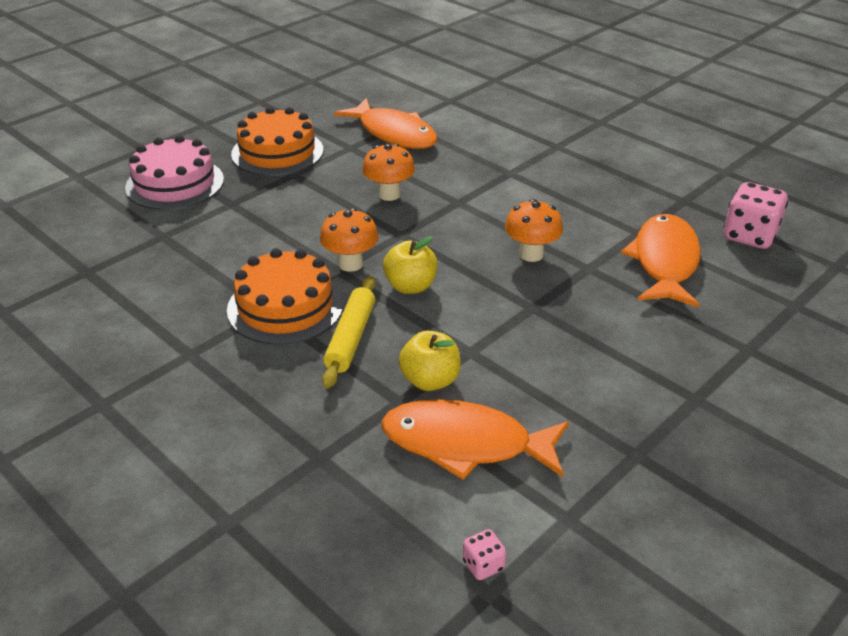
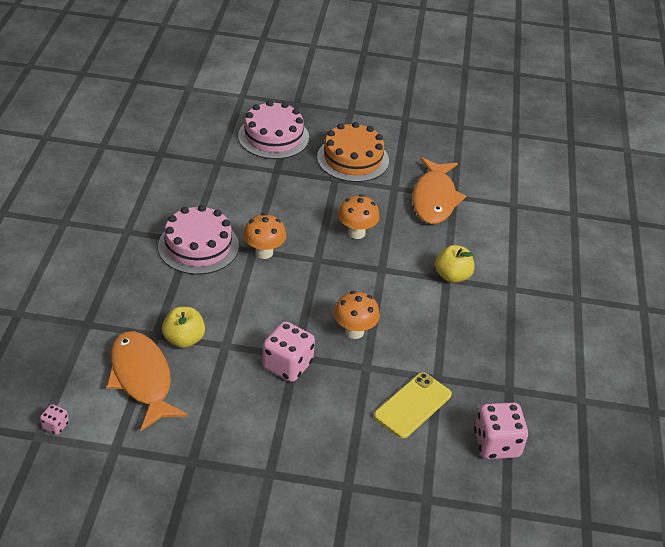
camera: 50 degrees right, 5 degrees up
orange cake [227,248,343,345] -> pink cake [158,205,239,275]
yellow rolling pin [322,276,375,389] -> none
yellow apple [383,236,438,294] -> yellow apple moved to [435,245,475,283]
orange fish [621,214,701,308] -> yellow phone [374,372,452,439]
none -> pink dice [262,321,315,382]

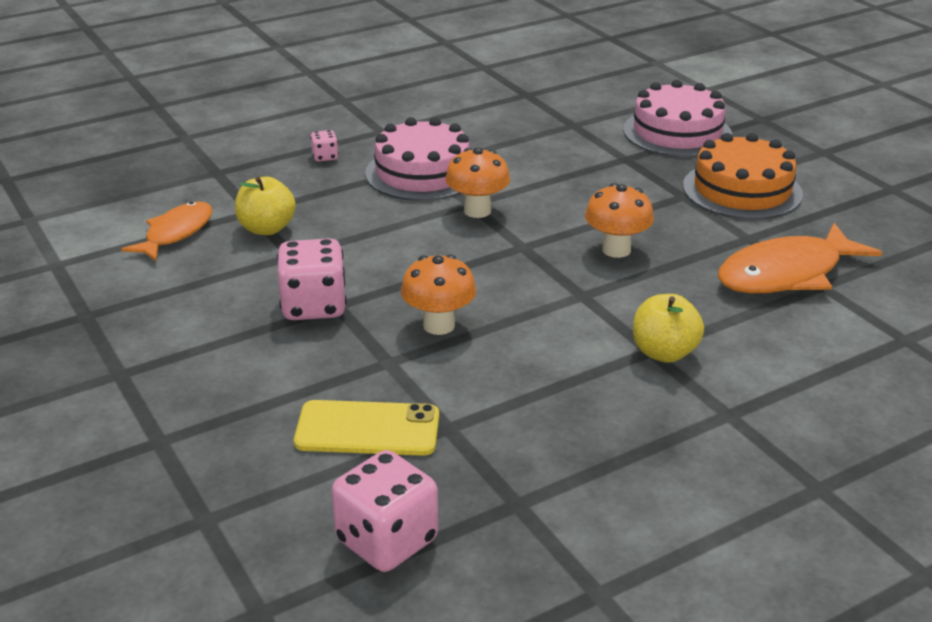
camera: 55 degrees right, 10 degrees down
pink dice [40,404,69,435] -> pink dice moved to [310,130,339,162]
orange fish [106,331,188,431] -> orange fish [121,202,212,261], size x0.65

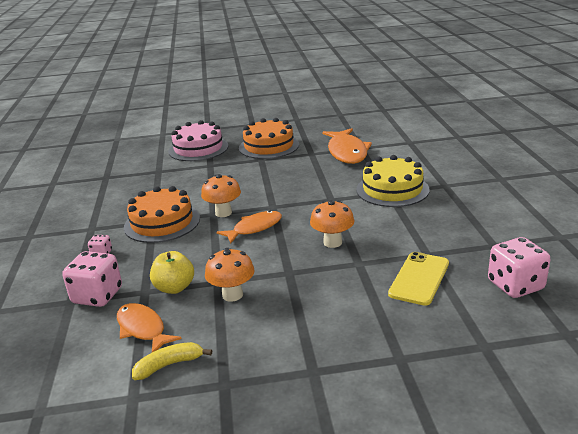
camera: 65 degrees left, 5 degrees down
pink dice [277,238,347,320] -> pink dice moved to [62,251,122,307]
pink cake [365,117,469,201] -> orange cake [124,186,200,243]
orange mushroom [585,183,654,258] -> orange mushroom moved to [205,248,255,302]
yellow apple [633,294,704,363] -> yellow cake [356,155,430,207]
none -> yellow banana [132,342,212,380]
none -> orange fish [217,210,282,244]

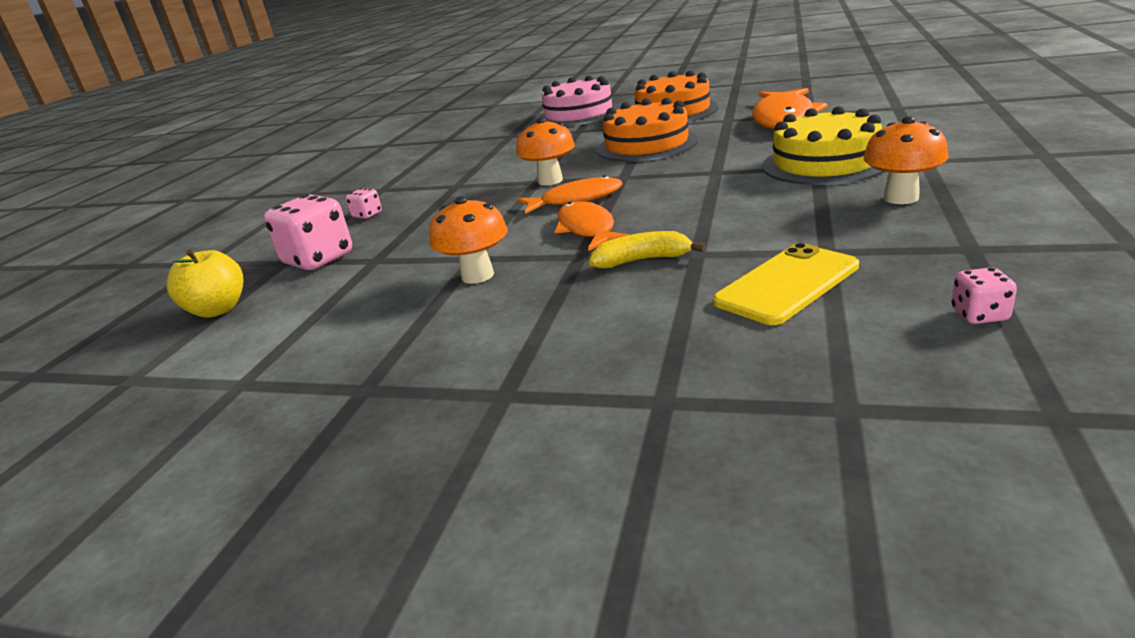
camera: 25 degrees right, 0 degrees up
orange fish [117,303,182,352] -> orange fish moved to [554,201,630,251]
orange cake [124,186,200,243] -> orange cake moved to [596,98,698,162]
yellow banana [132,342,212,380] -> yellow banana moved to [589,231,706,268]
yellow apple [150,251,194,294] -> yellow apple moved to [167,249,243,318]
orange mushroom [310,200,354,248] -> orange mushroom moved to [863,116,949,204]
pink dice [488,237,550,298] -> pink dice [951,267,1017,324], size x0.48

